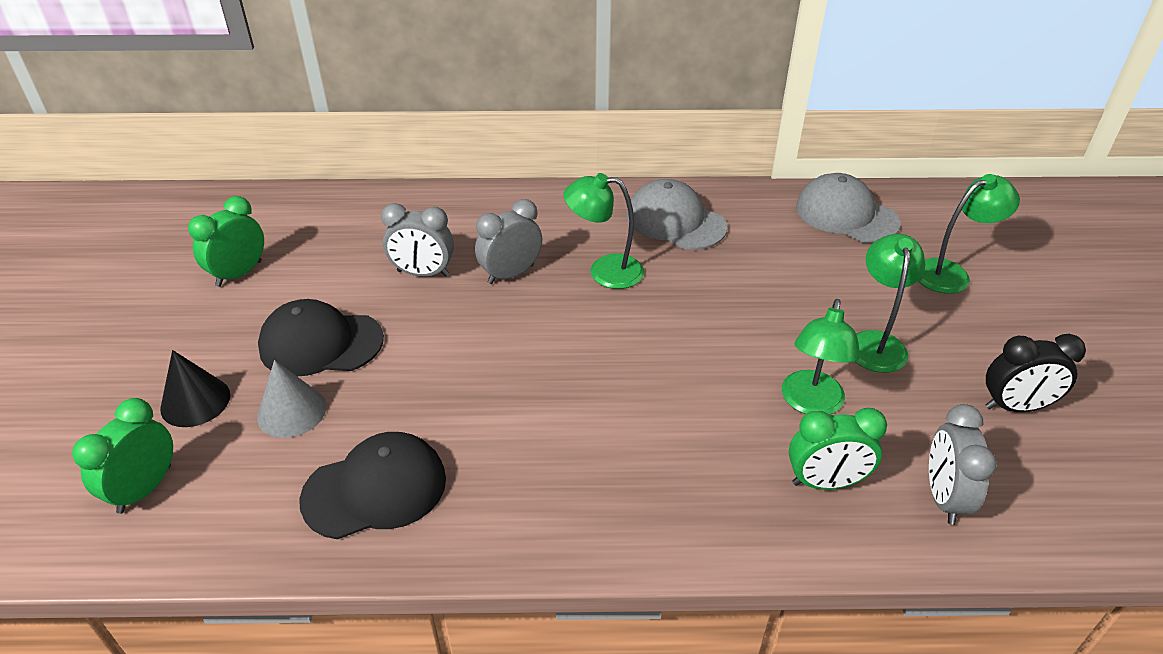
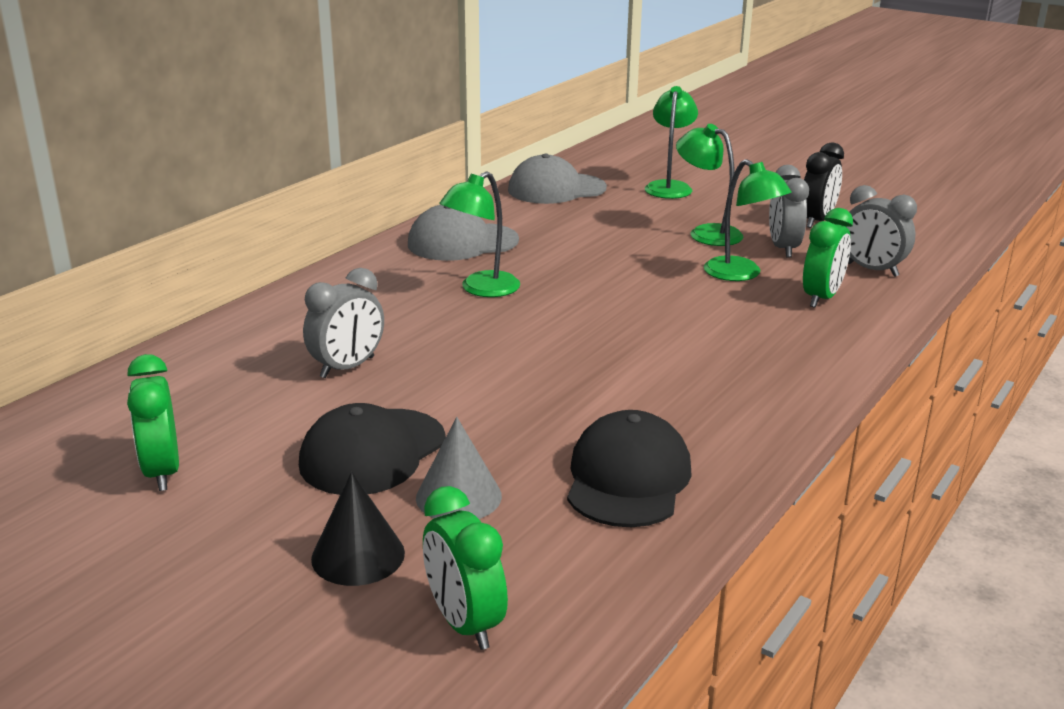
camera: 55 degrees left, 15 degrees down
grey clock [475,199,542,284] -> grey clock moved to [769,165,809,258]

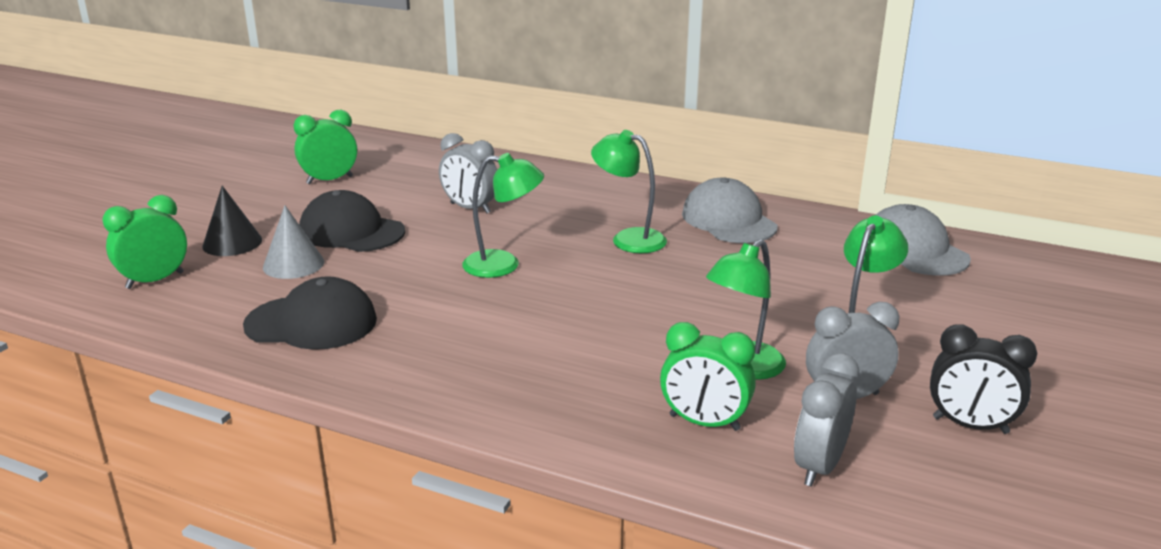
camera: 80 degrees right, 0 degrees up
green lamp [645,86,698,199] -> green lamp moved to [462,153,544,278]

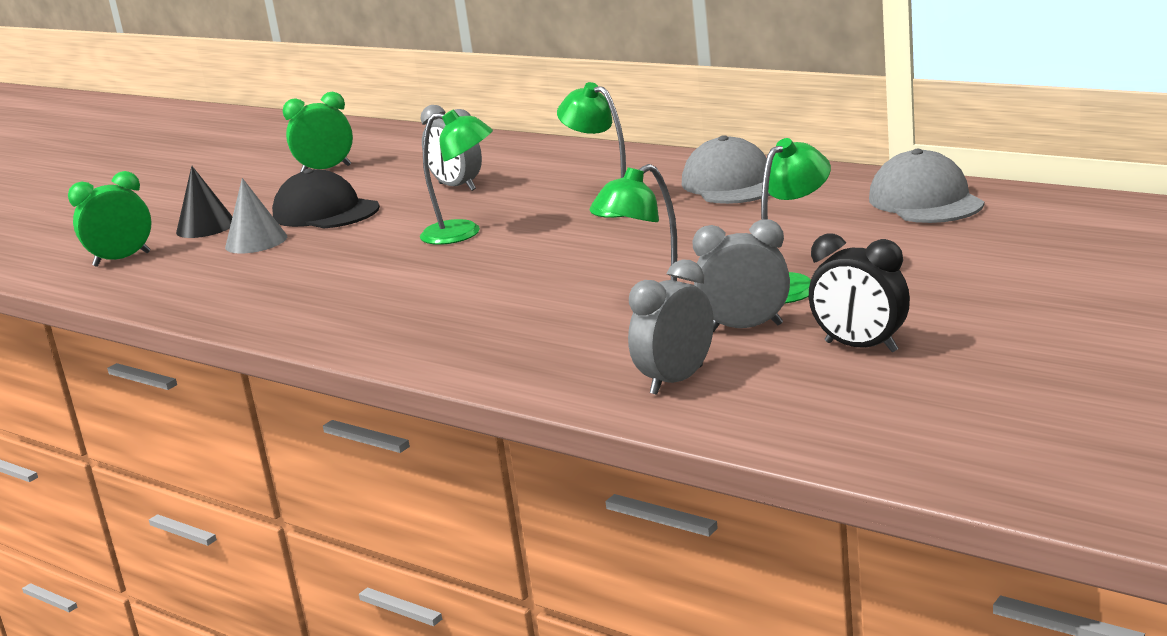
camera: 15 degrees right, 5 degrees down
black cap [243,276,377,350] -> none
green clock [660,322,756,431] -> none

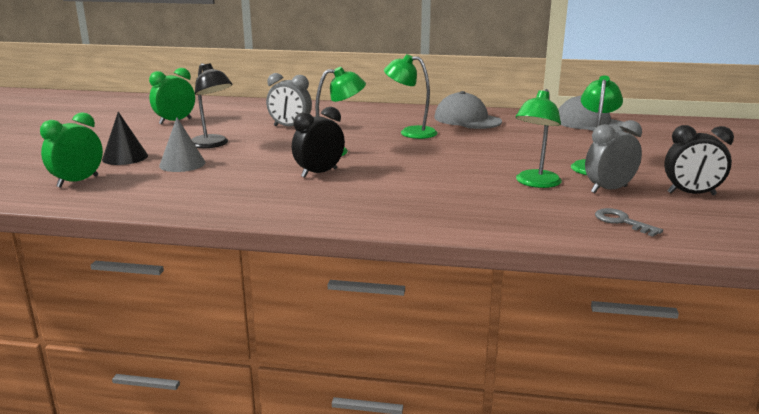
camera: 30 degrees left, 0 degrees up
black cap [272,169,380,228] -> black lamp [191,63,233,148]
grey clock [628,259,714,395] -> grey key [595,208,663,237]
none -> black clock [292,107,345,178]

